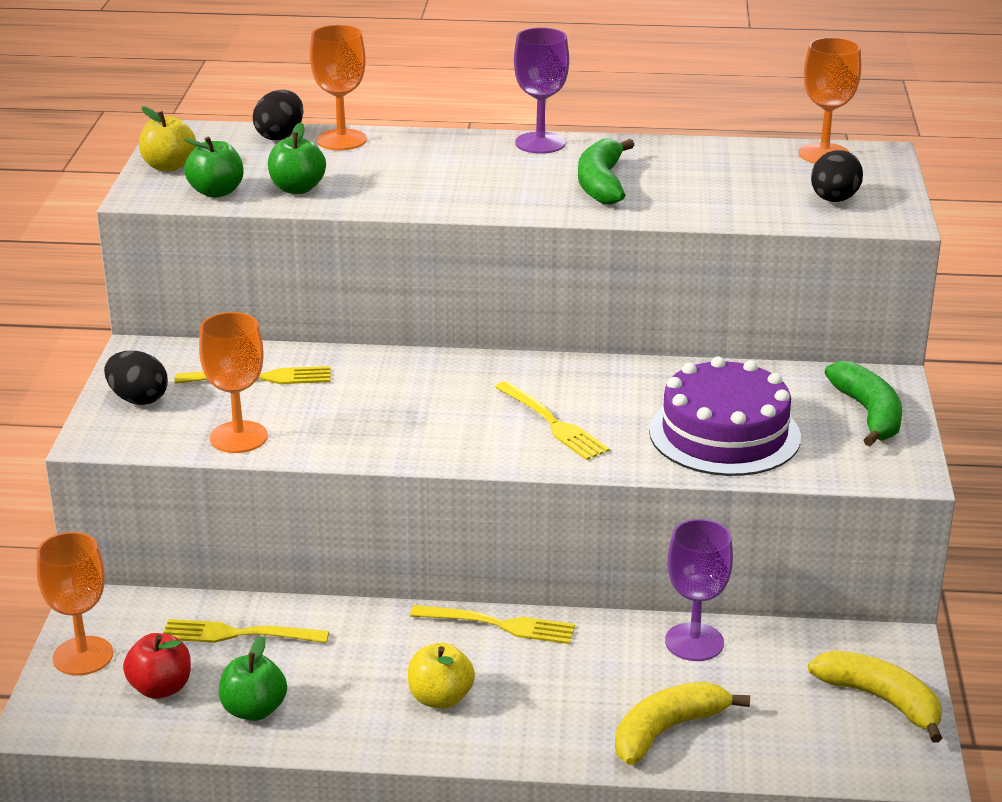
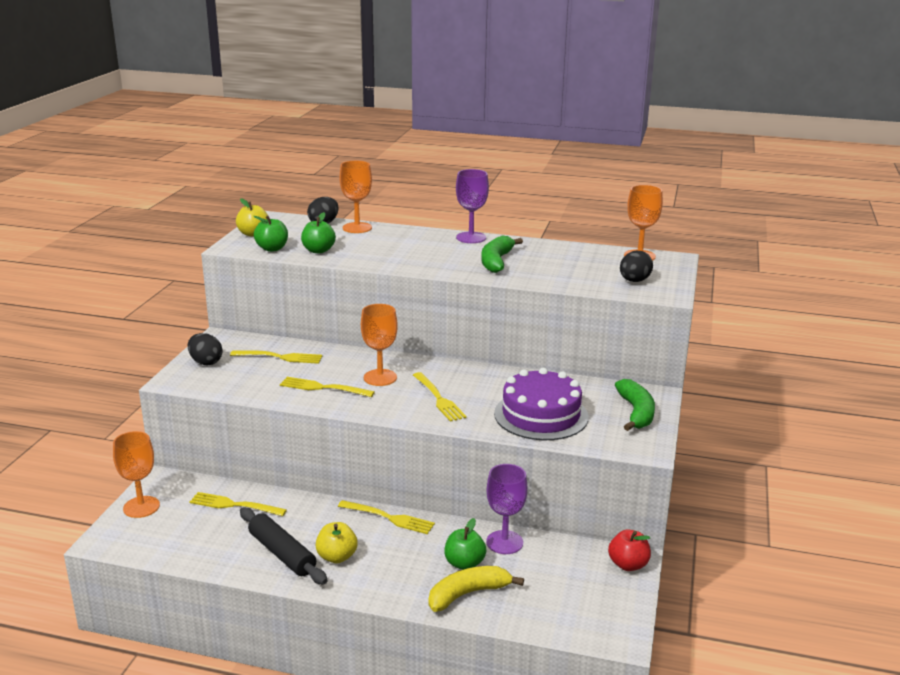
camera: 10 degrees right, 5 degrees down
red apple [123,633,191,699] -> red apple moved to [608,529,651,571]
orange goblet [199,312,268,453] -> orange goblet moved to [361,304,398,386]
green apple [219,636,287,721] -> green apple moved to [444,518,486,570]
yellow banana [808,650,942,743] -> none
none -> black rolling pin [240,507,328,585]
none -> yellow fork [280,377,375,397]

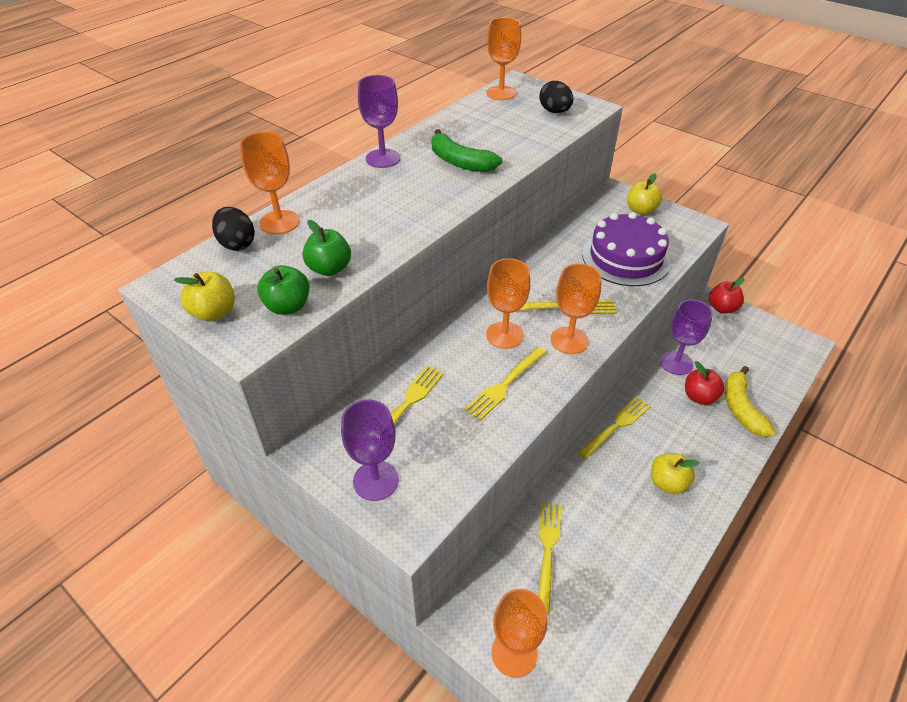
camera: 65 degrees left, 20 degrees up
black egg [188,333,223,365] -> purple goblet [341,399,399,501]
yellow fork [190,492,287,516] -> yellow fork turned 150 degrees clockwise [538,502,561,613]
black rolling pin [240,507,328,585] -> none
green apple [444,518,486,570] -> red apple [685,361,725,405]
green banana [615,379,655,431] -> yellow apple [627,173,662,215]
none -> orange goblet [551,263,602,354]

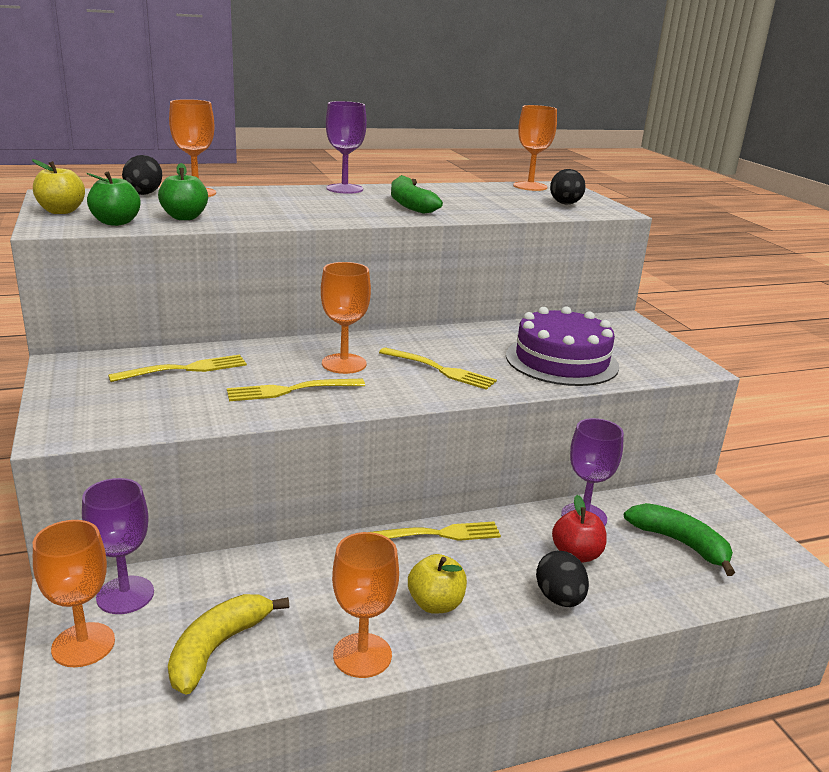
camera: 30 degrees right, 20 degrees down
purple goblet [341,399,399,501] -> purple goblet moved to [82,478,154,614]
yellow fork [538,502,561,613] -> none
orange goblet [551,263,602,354] -> orange goblet moved to [332,532,399,678]
yellow apple [627,173,662,215] -> none
red apple [709,278,745,313] -> none
yellow banana [725,366,776,437] -> yellow banana moved to [168,594,289,695]
none -> black egg [536,551,589,607]
none -> green banana [624,503,735,576]

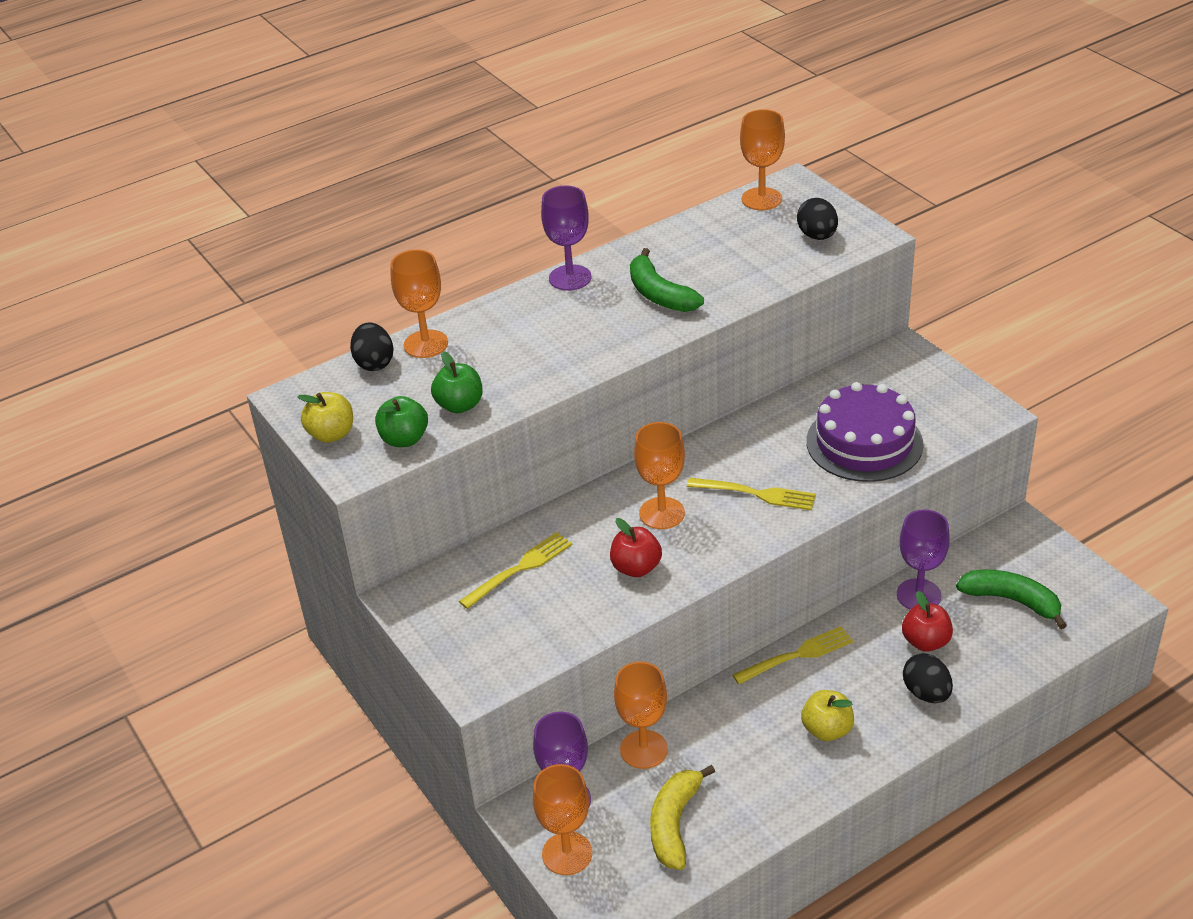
camera: 10 degrees left, 15 degrees up
yellow fork [227,379,365,401] -> red apple [610,518,662,577]
orange goblet [332,532,399,678] -> orange goblet moved to [614,662,668,769]

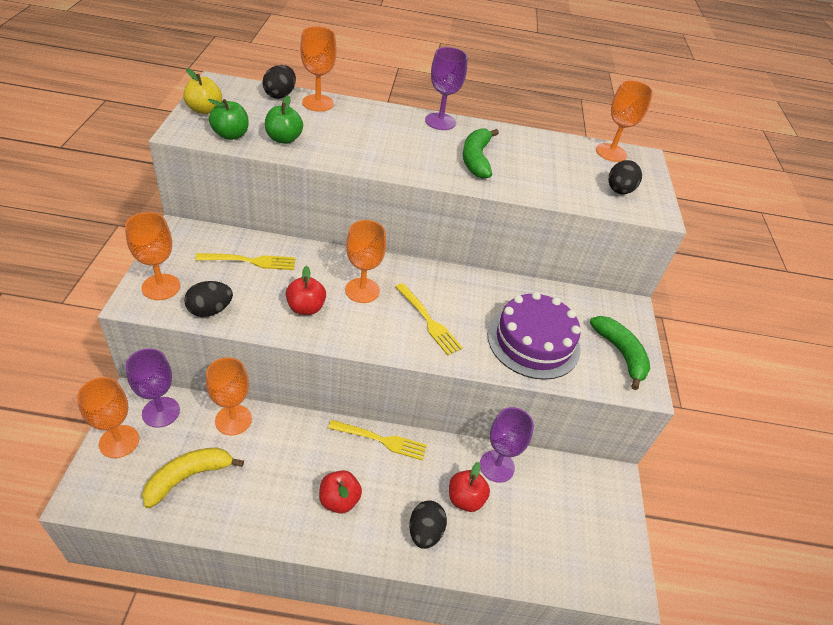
camera: 30 degrees right, 5 degrees up
yellow apple [801,690,854,741] -> red apple [319,470,362,514]
green banana [956,570,1067,629] -> green banana moved to [590,316,650,390]
none -> orange goblet [125,212,180,300]
none -> black egg [184,281,233,317]

